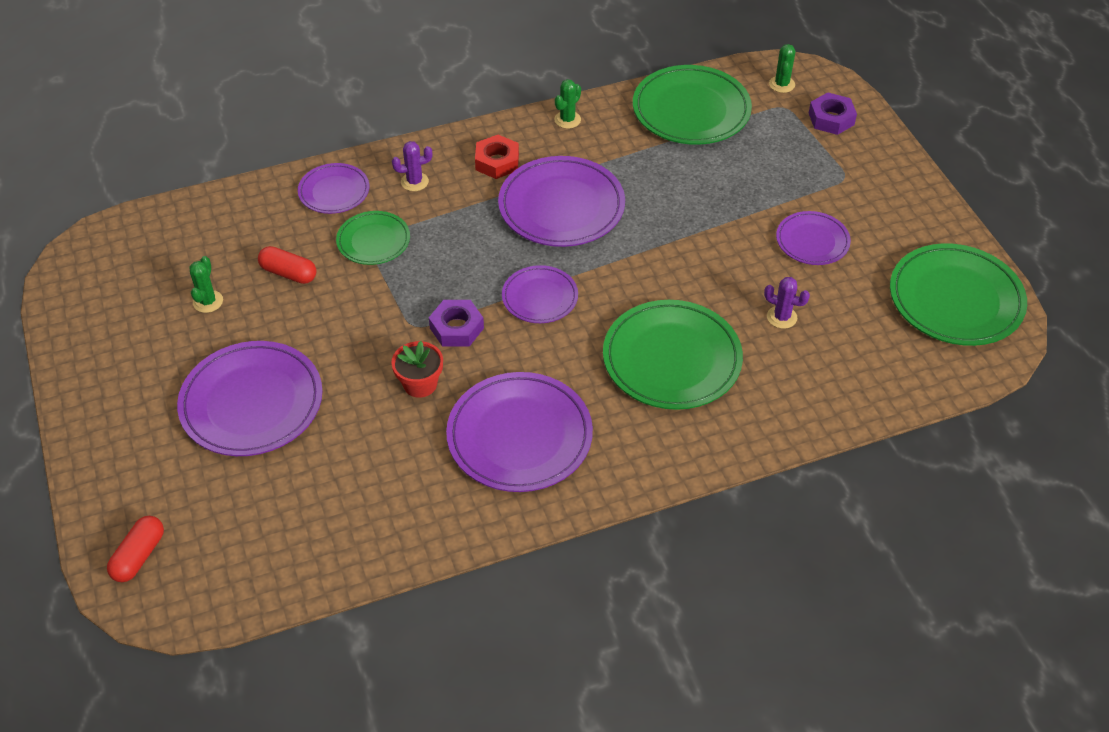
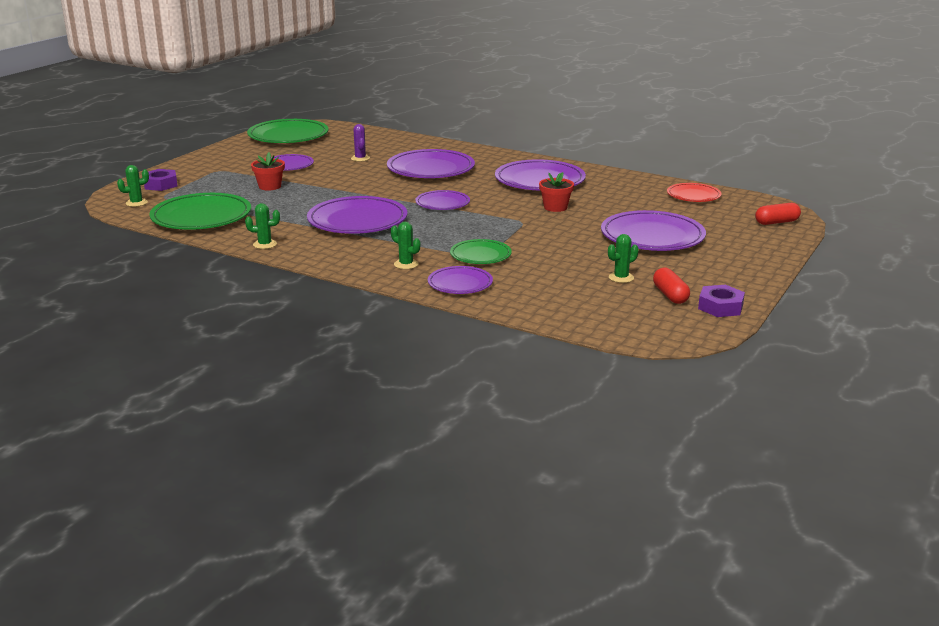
camera: 130 degrees left, 25 degrees down
red capsule [258,246,316,284] -> red capsule moved to [653,268,690,304]
purple cactus [392,141,432,191] -> green cactus [391,222,420,269]
purple nut [429,300,484,347] -> purple nut moved to [698,285,745,317]
red nut [475,135,519,179] -> none
green plate [603,300,743,410] -> purple plate [387,149,475,178]
none -> red flower pot [251,152,285,190]
none -> red plate [667,183,722,202]

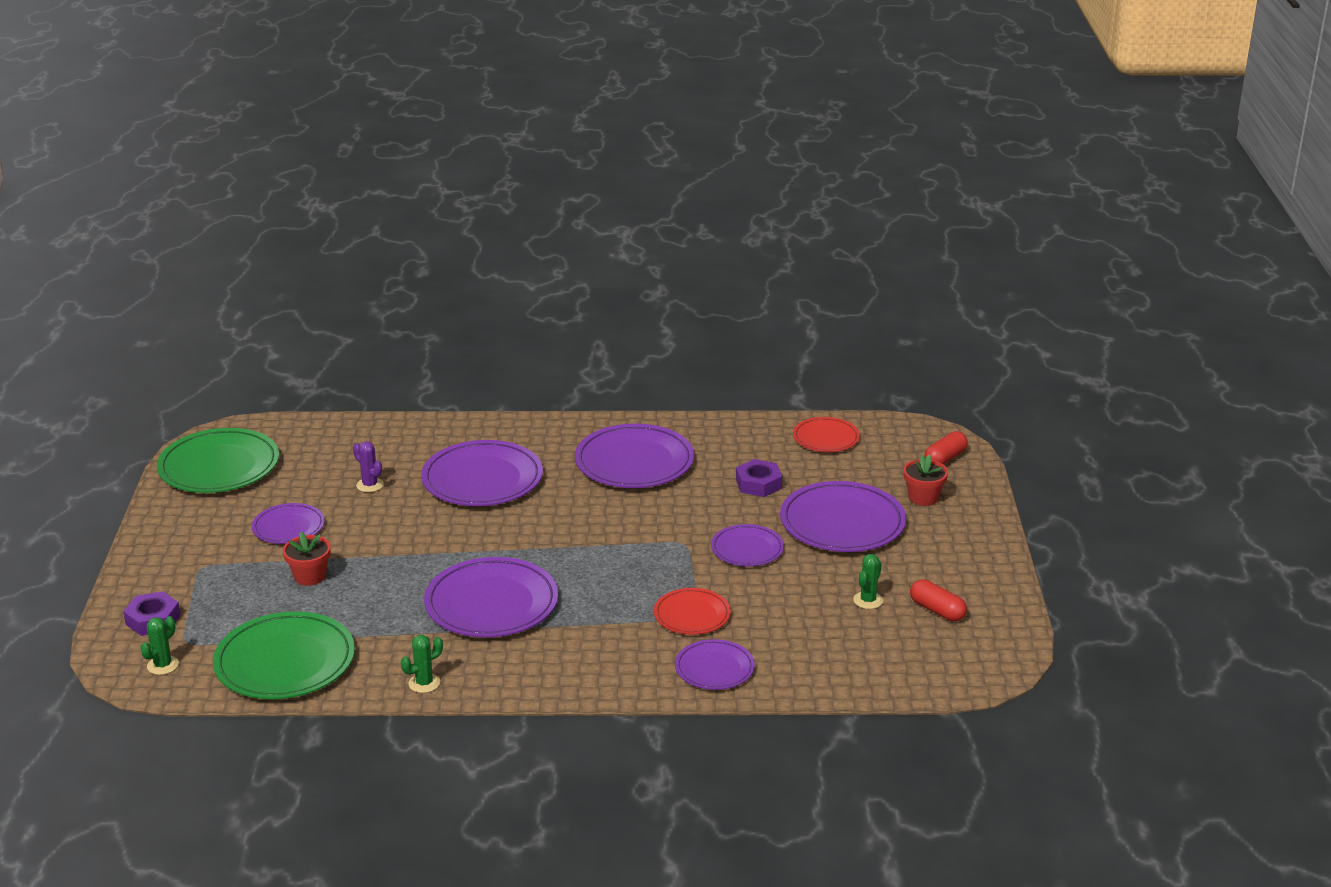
camera: 30 degrees left, 5 degrees up
green cactus [391,222,420,269] -> none
purple plate [415,190,470,210] -> purple plate moved to [711,524,784,567]
green plate [450,239,512,264] -> red plate [654,588,731,635]
red flower pot [539,172,574,212] -> red flower pot moved to [904,454,948,506]
purple nut [698,285,745,317] -> purple nut moved to [736,459,782,497]

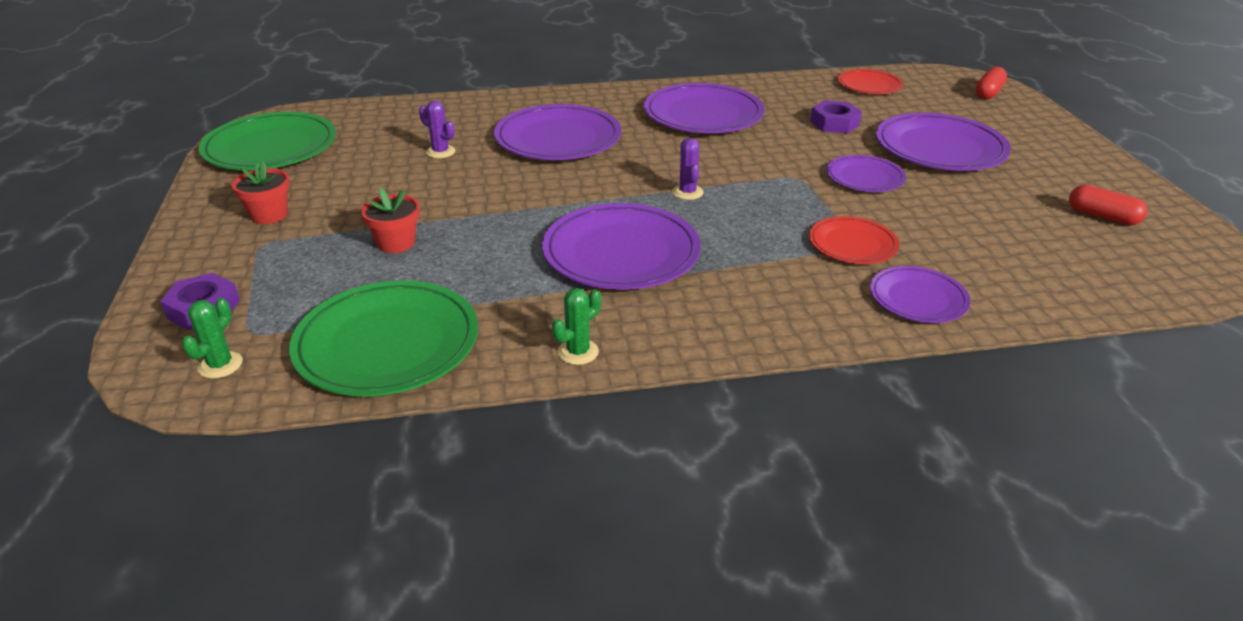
camera: 10 degrees left, 5 degrees up
purple plate [252,503,325,544] -> none
green cactus [853,554,883,609] -> none
red flower pot [904,454,948,506] -> red flower pot moved to [231,161,290,224]
none -> purple cactus [672,138,704,200]

